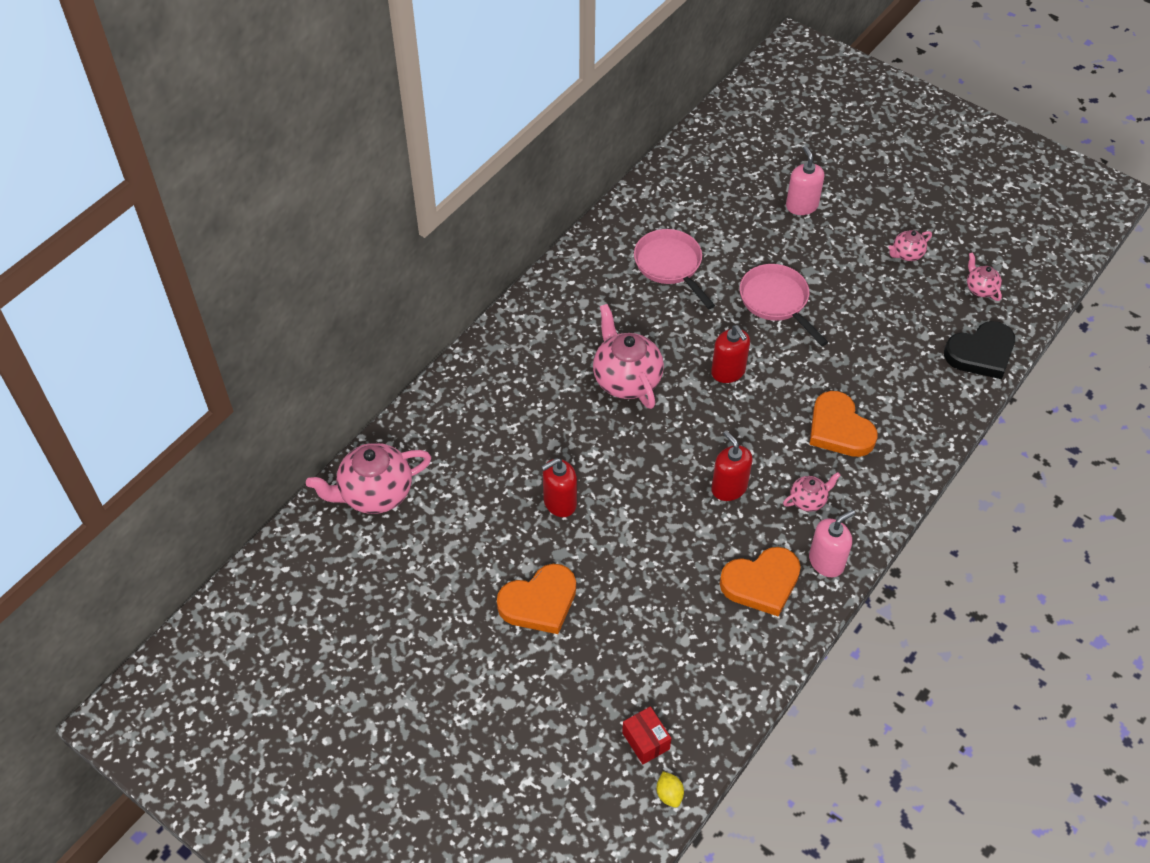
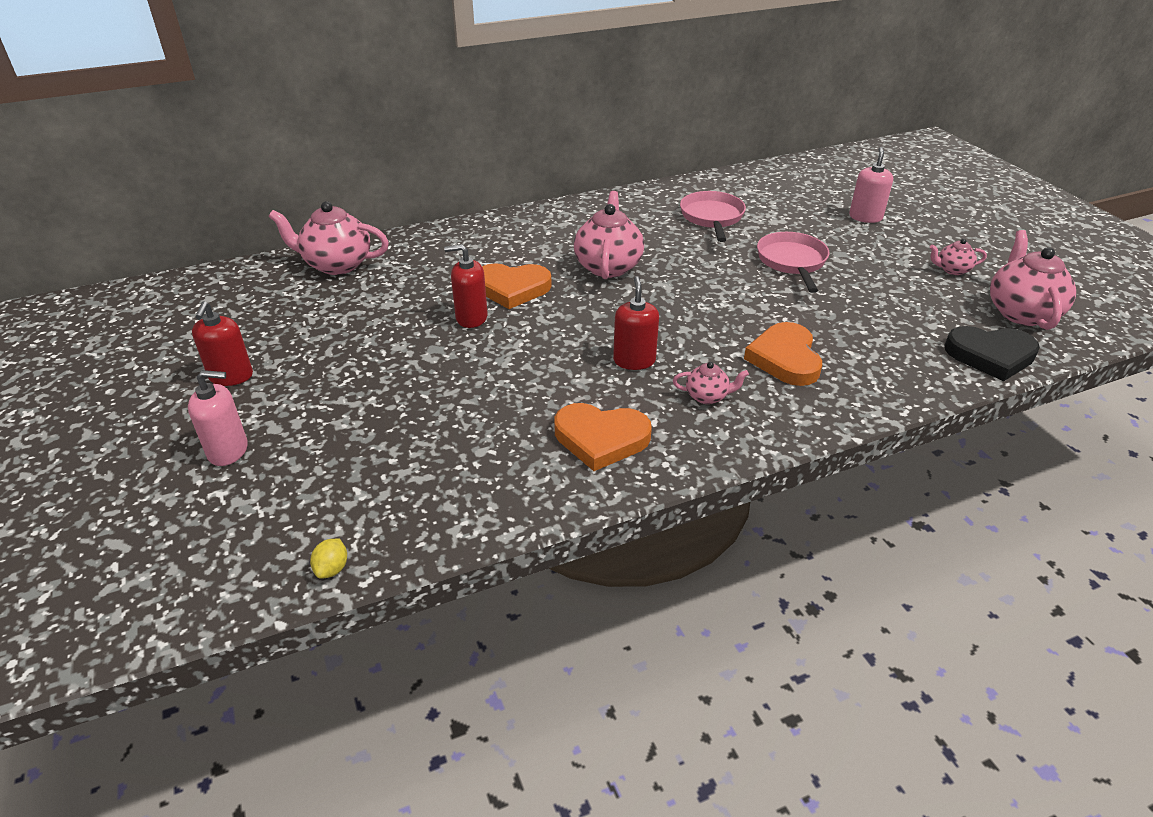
camera: 30 degrees right, 15 degrees down
orange heart [497,564,576,634] -> orange heart moved to [482,263,552,309]
red box [622,706,671,764] -> none
red soap dispenser [711,325,750,383] -> red soap dispenser moved to [192,301,253,386]
pink soap dispenser [809,510,855,577] -> pink soap dispenser moved to [188,370,248,466]
pink teapot [967,252,1002,301] -> pink teapot [990,230,1076,330], size x1.98

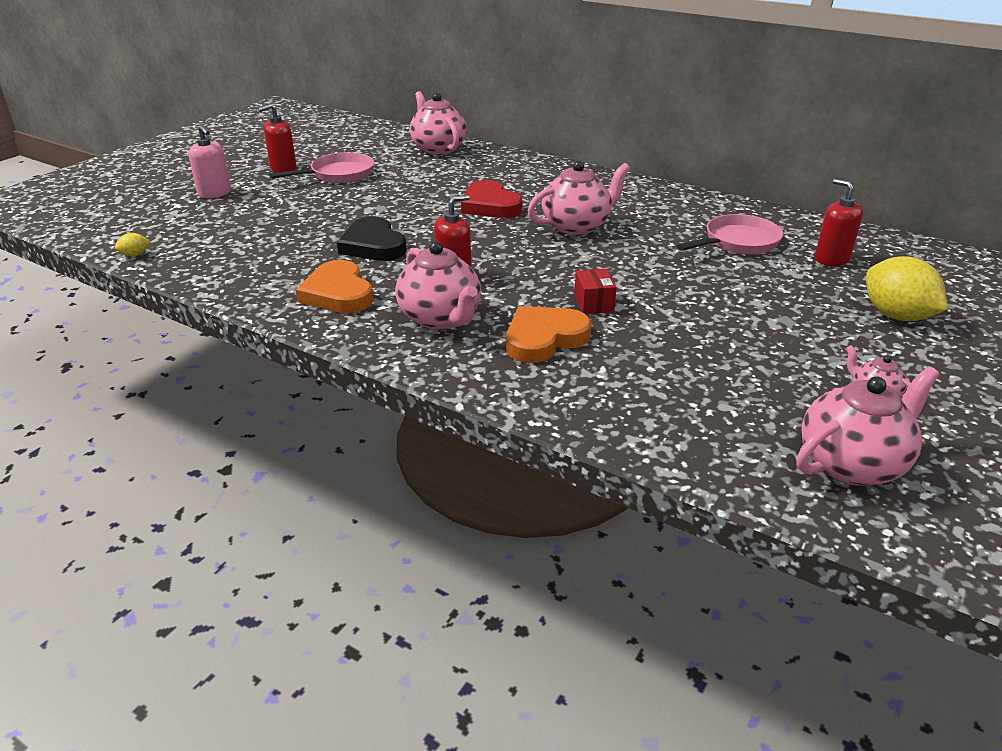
camera: 55 degrees right, 5 degrees down
red soap dispenser [444,244,488,328] -> red soap dispenser moved to [815,179,863,266]
orange heart [482,263,552,309] -> red heart [461,180,522,218]
pink teapot [673,362,749,404] -> pink teapot [395,241,481,330], size x1.98
pink pan [757,232,829,293] -> pink pan moved to [269,152,374,183]
pink soap dispenser [849,147,893,223] -> yellow lemon [866,256,948,321]
black heart [945,326,1040,381] -> black heart moved to [337,217,407,261]
none -> red box [574,269,617,314]

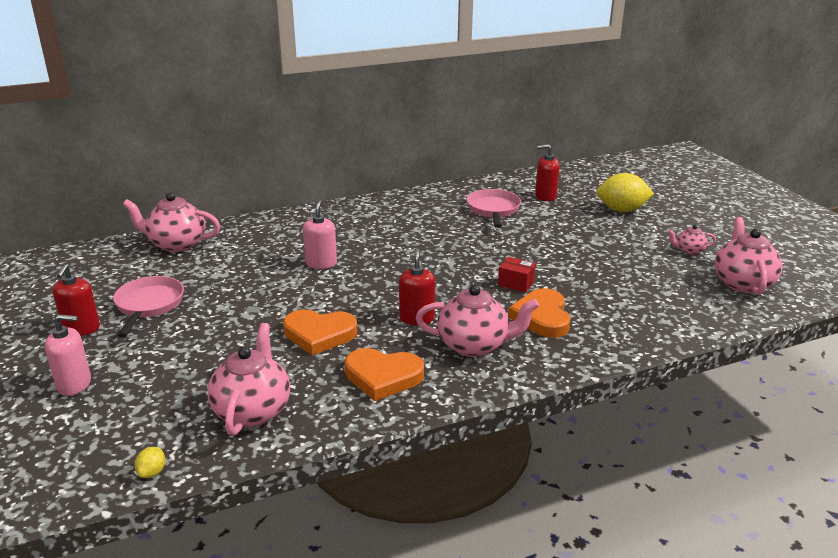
camera: 55 degrees left, 5 degrees down
black heart [337,217,407,261] -> orange heart [283,309,357,356]
red heart [461,180,522,218] -> pink soap dispenser [303,200,337,269]
pink teapot [528,161,630,235] -> pink teapot moved to [207,323,290,436]

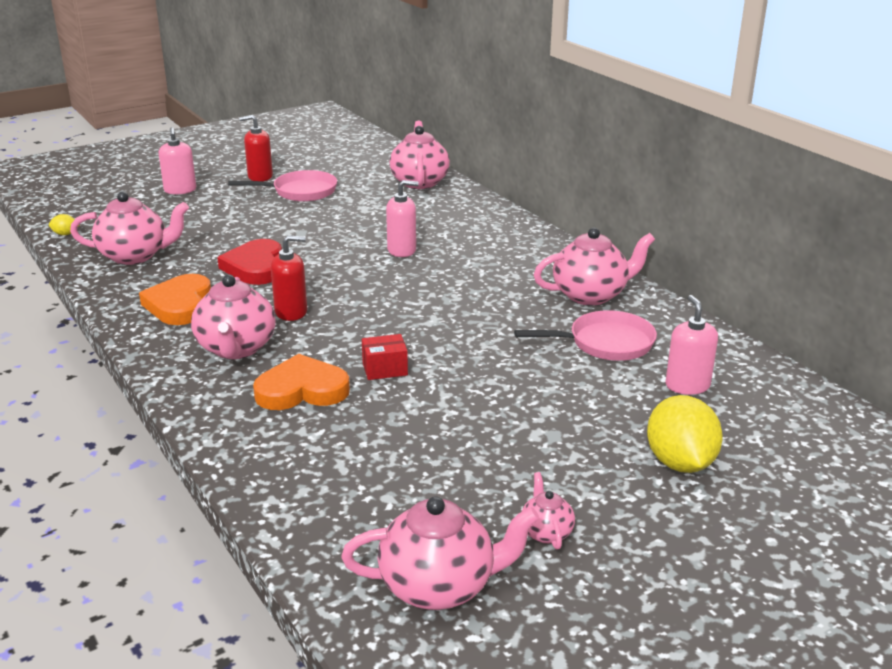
camera: 80 degrees right, 0 degrees up
orange heart [283,309,357,356] -> red heart [217,239,282,285]
red box [498,257,536,293] -> red box turned 60 degrees clockwise [362,334,408,380]
red soap dispenser [535,144,560,201] -> pink soap dispenser [665,295,718,395]
none -> pink teapot [534,227,655,306]

